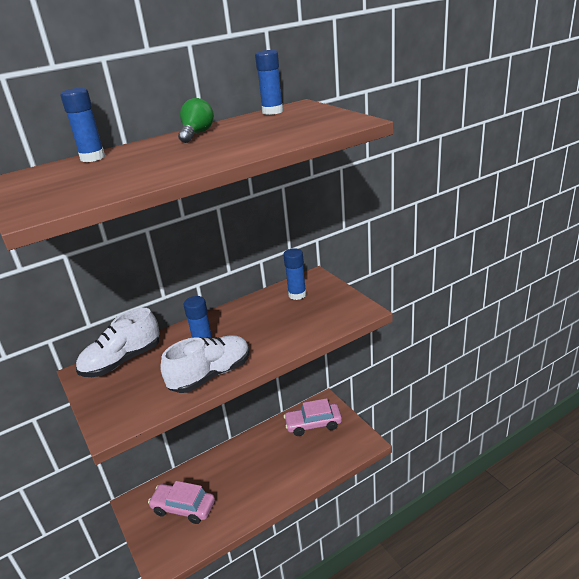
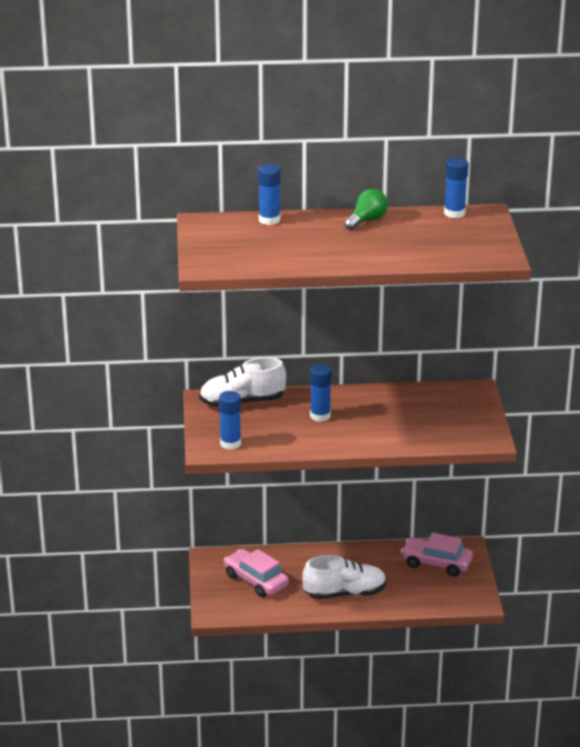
camera: 25 degrees right, 0 degrees up
white shoe [160,335,250,393] -> white shoe moved to [302,555,387,599]
blue glue stick [283,248,306,300] -> blue glue stick moved to [219,391,241,450]

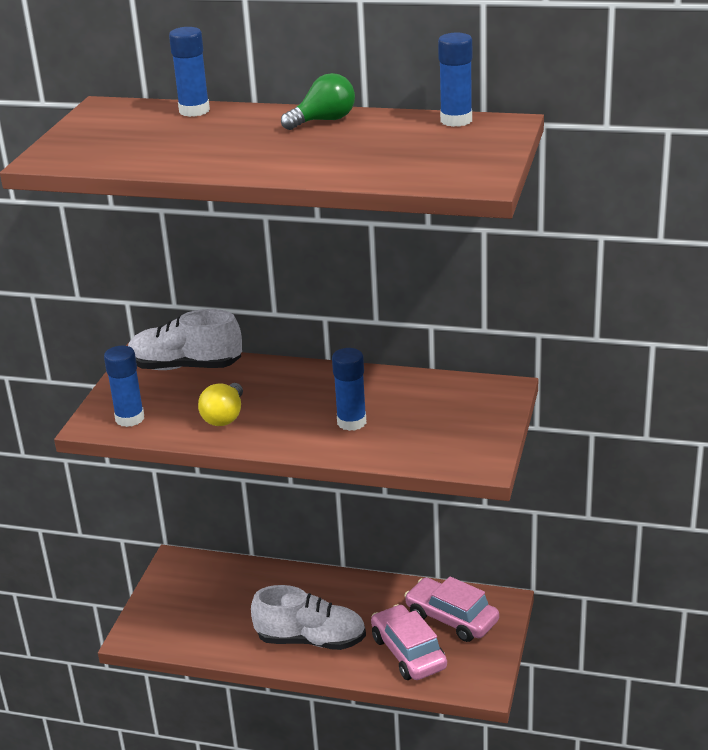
camera: 20 degrees right, 0 degrees up
pink car [224,549,289,597] -> pink car moved to [371,604,447,680]
blue glue stick [310,364,332,422] -> blue glue stick moved to [332,348,366,431]
none -> yellow light bulb [198,383,243,426]

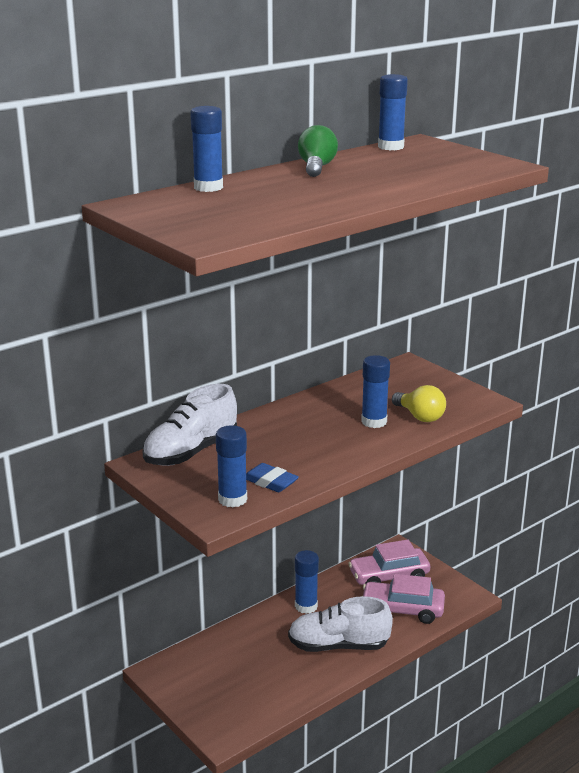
camera: 55 degrees left, 5 degrees down
yellow light bulb [198,383,243,426] -> yellow light bulb moved to [392,385,446,422]
white shoe [251,585,366,650] -> white shoe turned 135 degrees counterclockwise [288,596,393,652]
none -> blue eraser [246,463,299,492]
none -> blue glue stick [295,550,319,614]

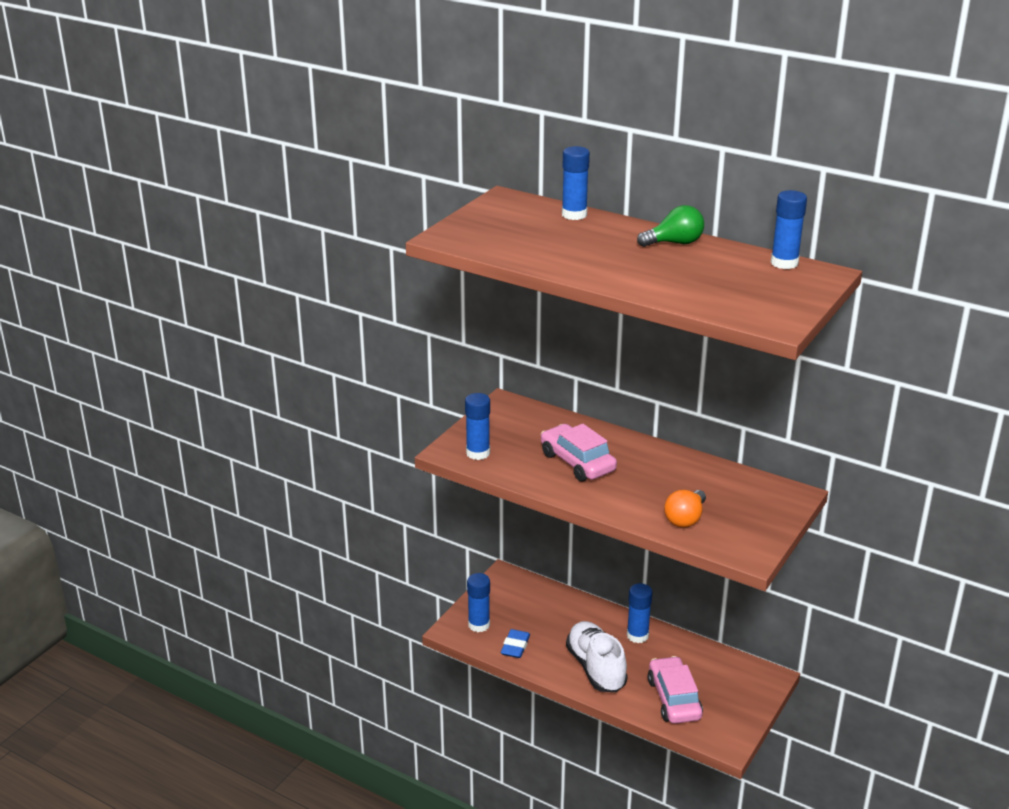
camera: 70 degrees right, 5 degrees up
white shoe [142,384,237,466] -> none
blue eraser [246,463,299,492] -> blue eraser moved to [501,629,530,658]
pink car [348,539,430,585] -> pink car moved to [541,424,617,482]
blue glue stick [361,355,390,428] -> blue glue stick moved to [467,573,490,632]
yellow light bulb [392,385,446,422] -> orange light bulb [664,490,706,528]

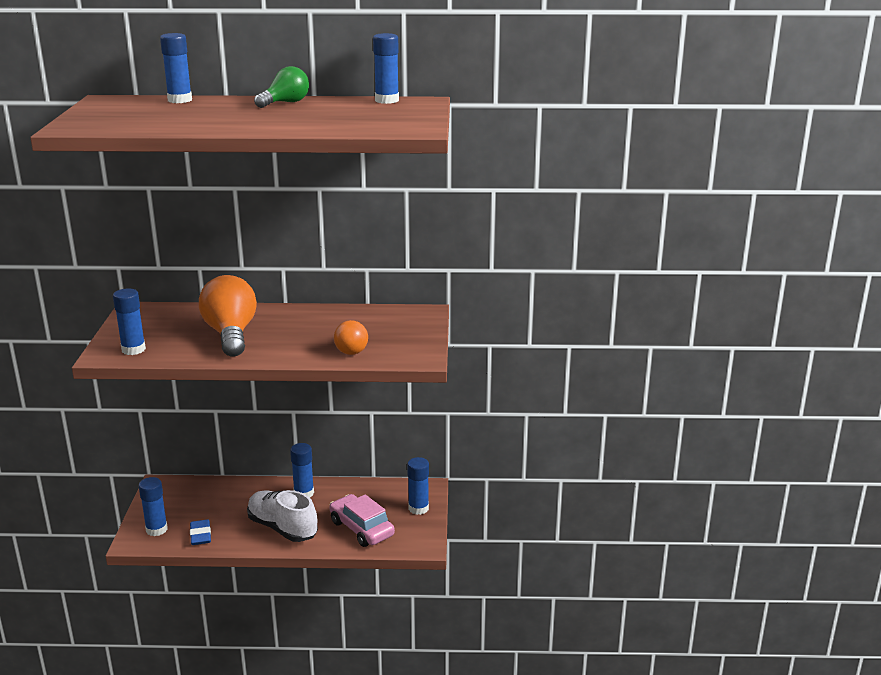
camera: 30 degrees left, 5 degrees down
pink car [541,424,617,482] -> orange light bulb [199,275,257,357]
none -> blue glue stick [407,457,429,515]

